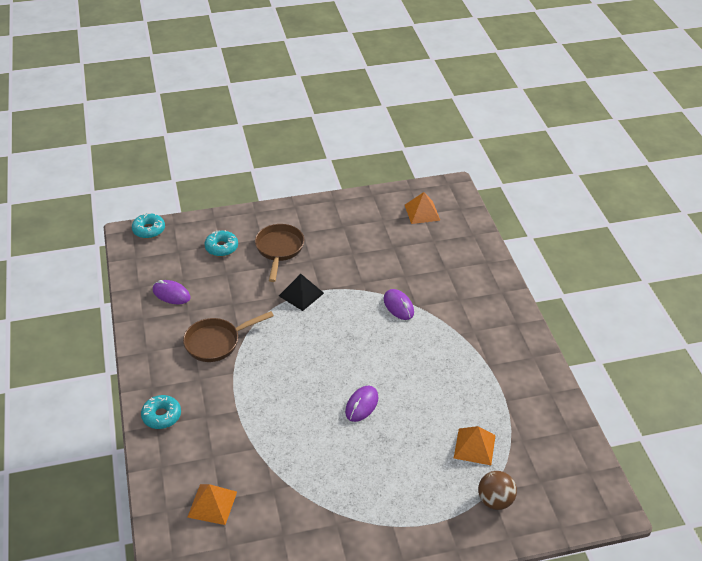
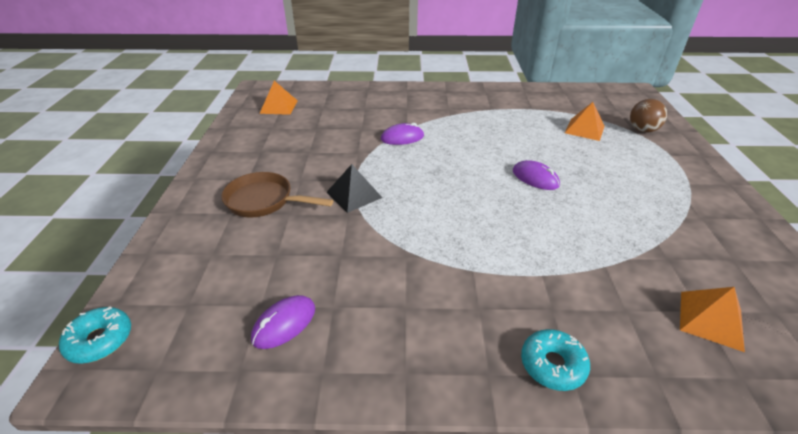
camera: 75 degrees left, 5 degrees down
brown pan [183,311,274,362] -> none
turquoise donut [204,230,238,257] -> none

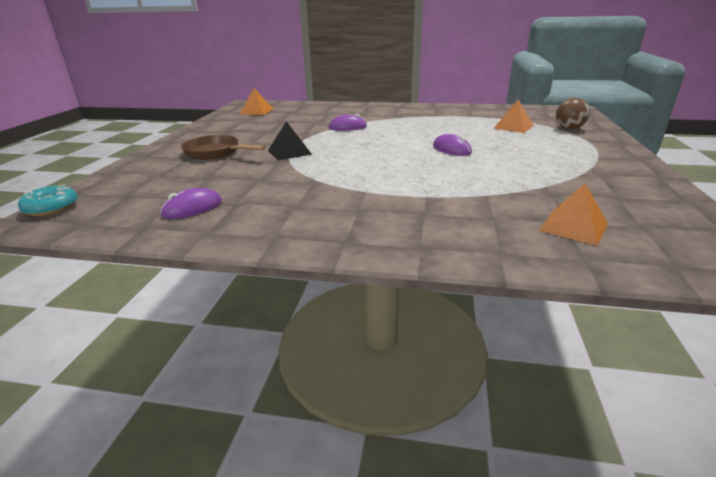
camera: 10 degrees right, 10 degrees down
turquoise donut [521,329,590,391] -> none

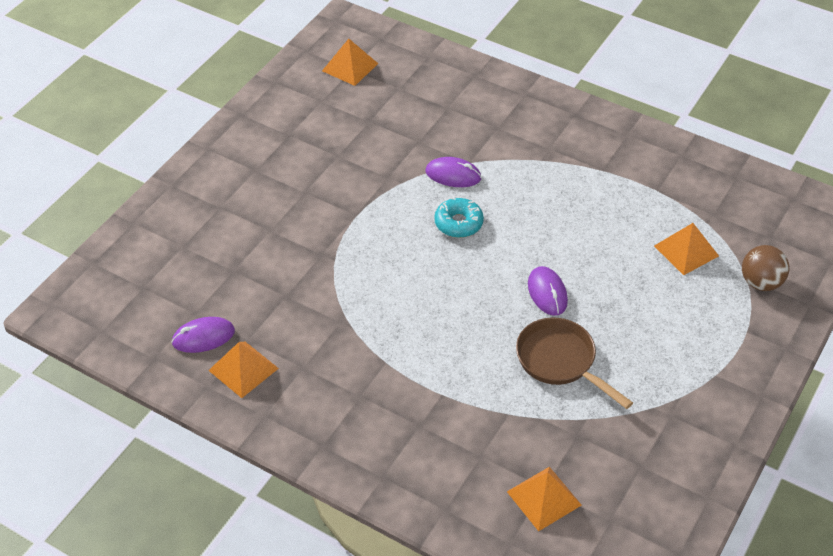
camera: 20 degrees right, 20 degrees up
turquoise donut [18,185,78,216] -> turquoise donut moved to [435,198,484,238]
brown pan [181,135,266,160] -> brown pan moved to [516,318,633,409]
black pyramid [268,121,312,160] -> none
none -> orange pyramid [208,342,279,398]

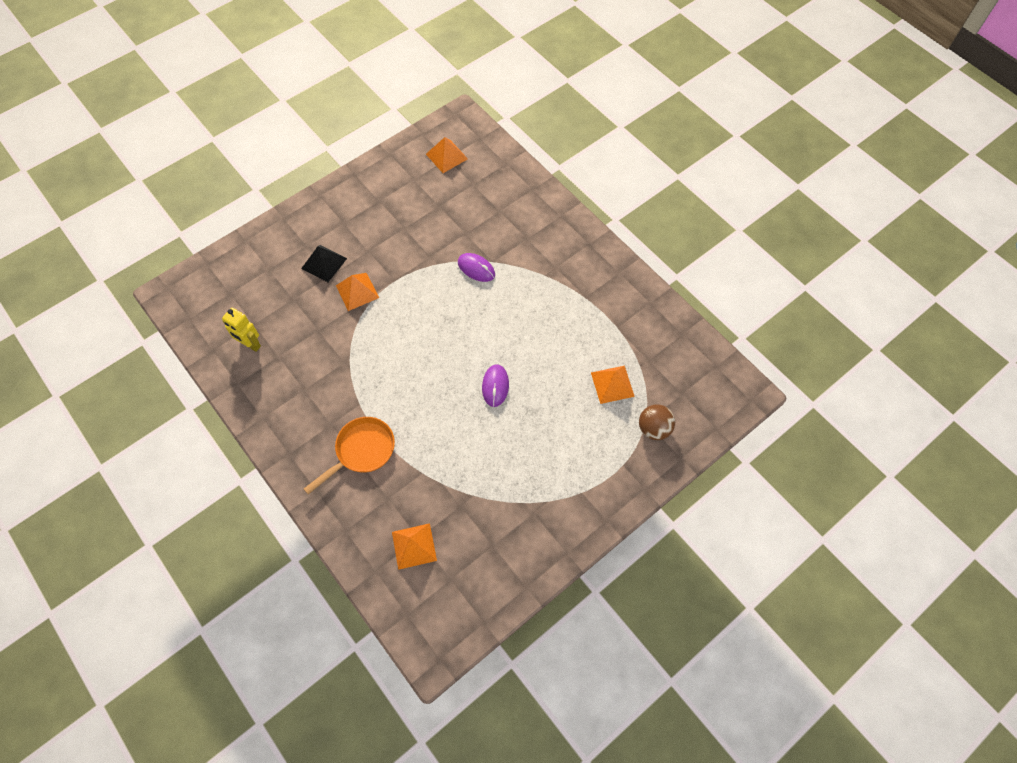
camera: 20 degrees right, 15 degrees up
purple mouse [171,317,235,353] -> yellow robot [222,308,261,352]
orange pyramid [208,342,279,398] -> orange pyramid moved to [336,273,379,311]
turquoise donut [435,198,484,238] -> none
brown pan [516,318,633,409] -> none
none -> black pyramid [301,245,347,282]
none -> orange pan [304,417,395,494]

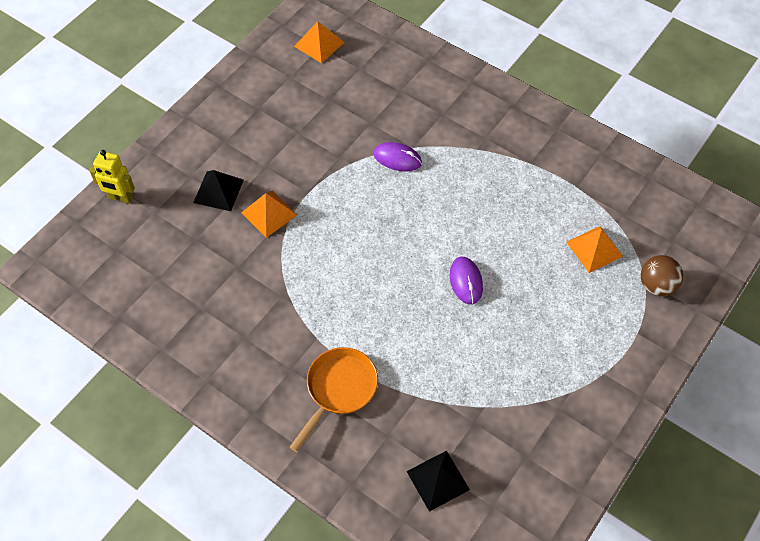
camera: 15 degrees left, 5 degrees down
yellow robot [222,308,261,352] -> yellow robot moved to [90,150,135,204]
orange pyramid [392,523,437,570] -> black pyramid [406,451,470,512]

